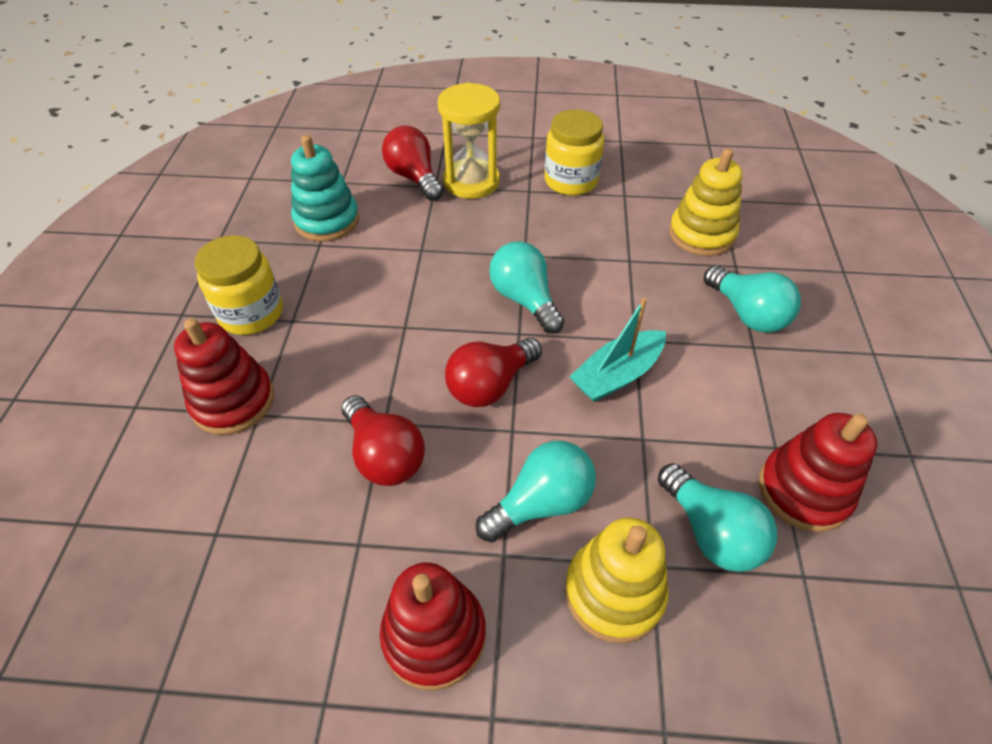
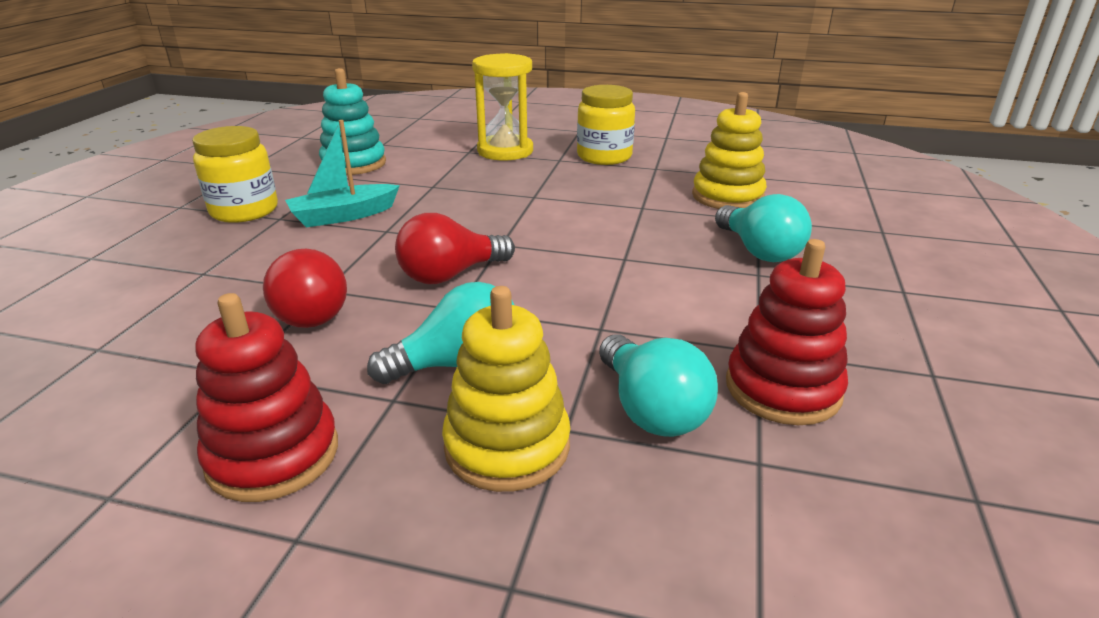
camera: 10 degrees right, 20 degrees down
red stacking toy [174,318,274,435] -> none
red light bulb [382,126,443,201] -> none
turquoise light bulb [489,241,565,334] -> none
turquoise boat [569,298,666,402] -> turquoise boat moved to [285,120,400,227]

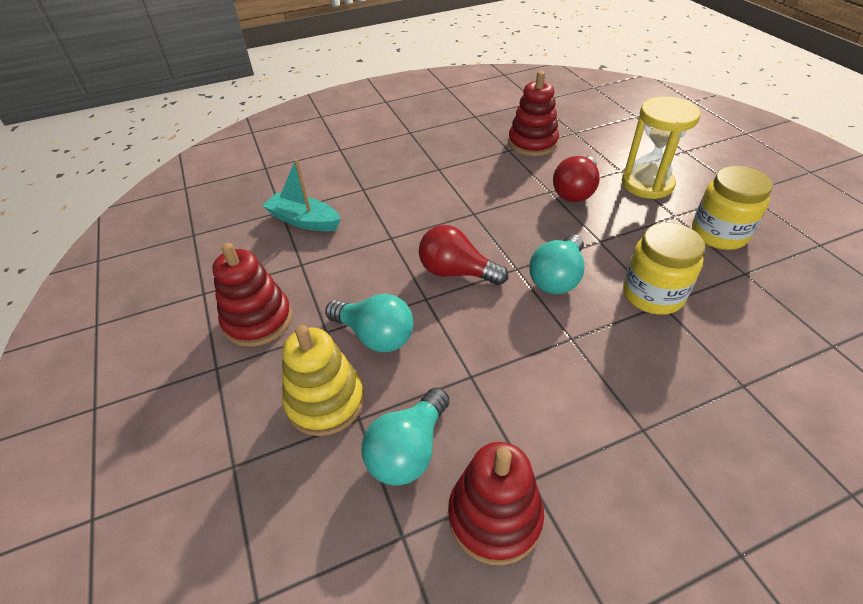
camera: 55 degrees right, 15 degrees up
yellow jar [192,126,278,223] -> yellow jar moved to [623,222,705,315]
red light bulb [263,249,347,328] -> red light bulb moved to [553,156,600,202]
turquoise boat [285,120,400,227] -> turquoise boat moved to [262,159,341,231]
turquoise stacking toy [319,68,386,175] -> red stacking toy [508,71,559,156]
yellow stacking toy [692,92,767,209] -> none
turquoise light bulb [715,194,812,262] -> turquoise light bulb moved to [529,234,585,294]

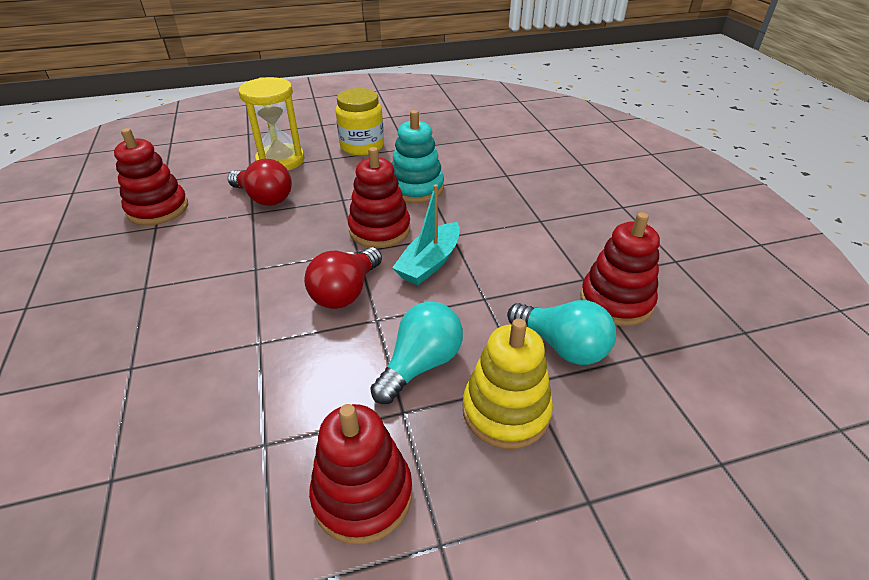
camera: 85 degrees left, 5 degrees down
turquoise boat [262,159,341,231] -> turquoise boat moved to [392,184,460,285]
turquoise light bulb [529,234,585,294] -> red stacking toy [348,147,410,248]
yellow jar [623,222,705,315] -> turquoise stacking toy [392,110,444,203]

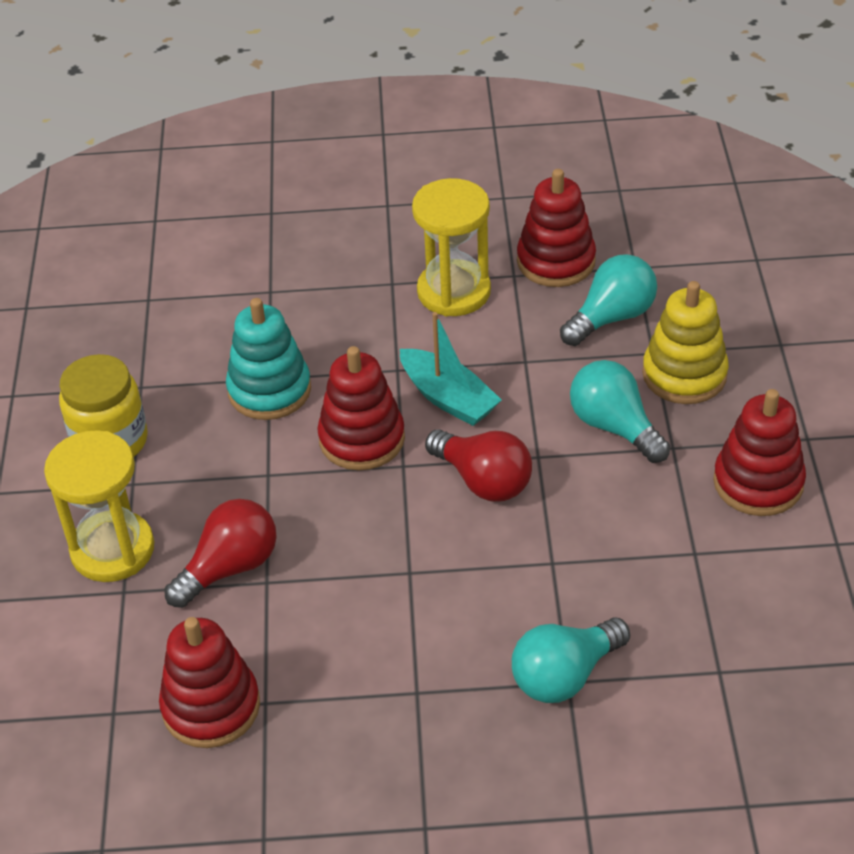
camera: 75 degrees left, 5 degrees up
none -> yellow hourglass [412,178,491,316]
none -> turquoise light bulb [512,618,630,703]

